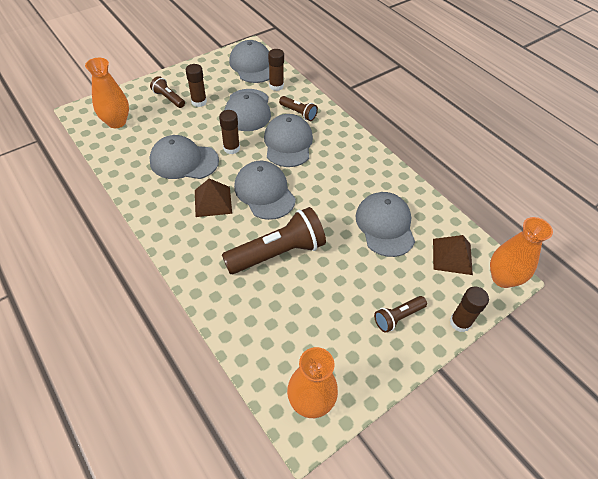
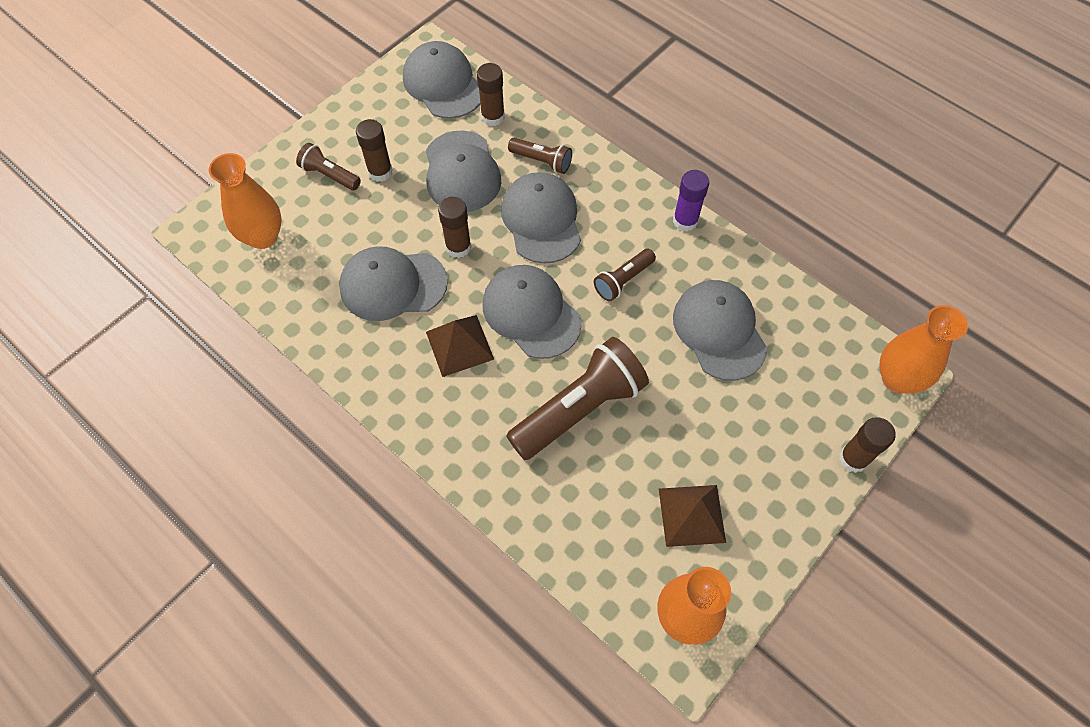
camera: 10 degrees left, 10 degrees up
brown flashlight [374,296,427,333] -> brown flashlight moved to [594,249,656,301]
brown pyramid [433,235,473,275] -> brown pyramid moved to [659,485,726,547]
none -> purple glue stick [673,170,709,231]

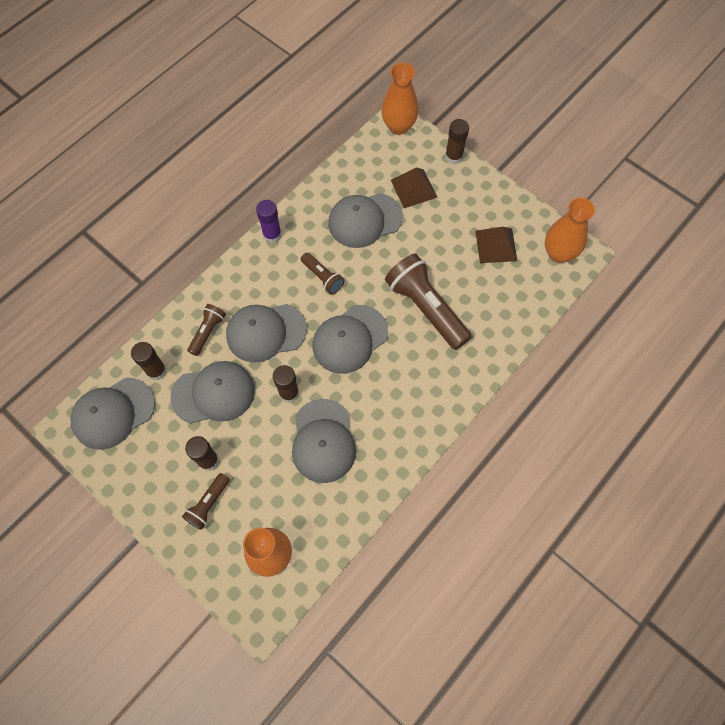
camera: 90 degrees left, 5 degrees up
brown pyramid [426,315,494,377] -> brown pyramid moved to [391,167,438,208]

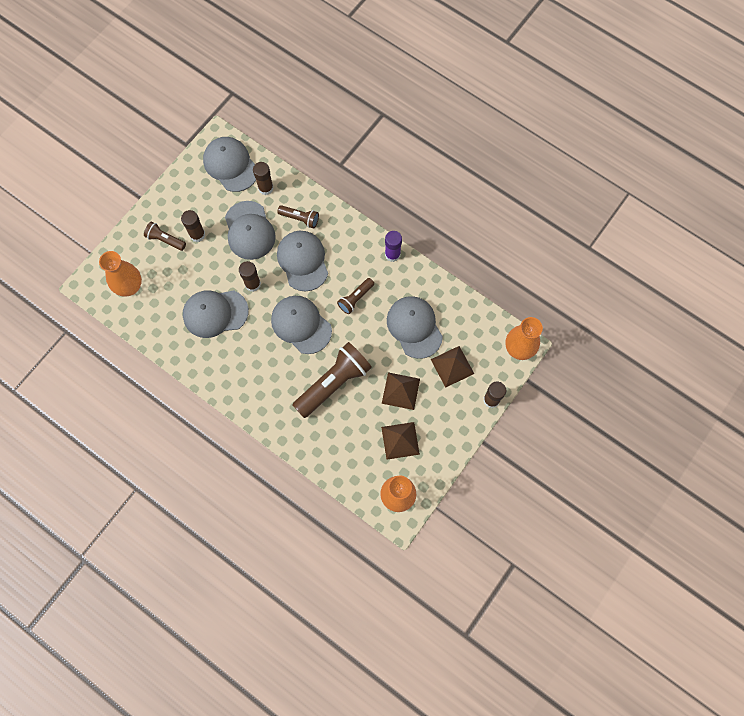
camera: 85 degrees right, 5 degrees up
none -> brown pyramid [382,372,420,410]

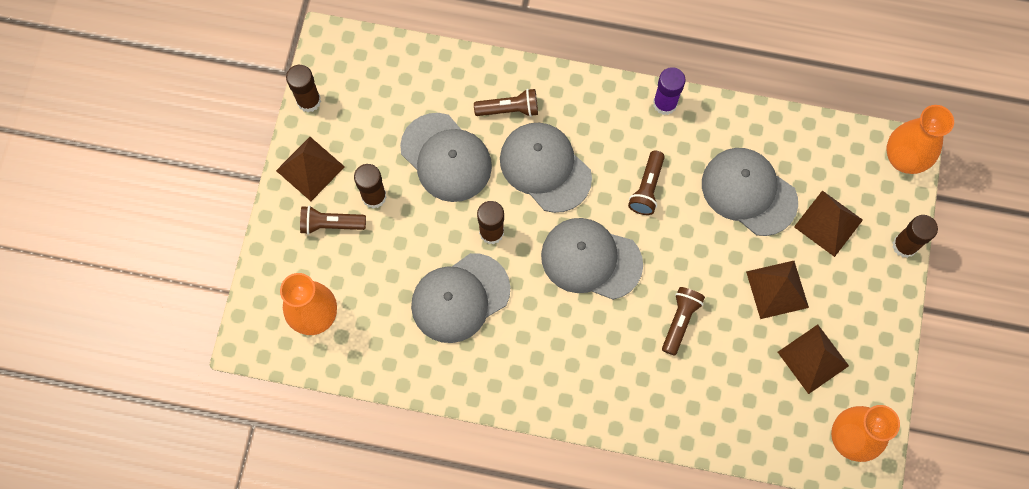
camera: 25 degrees left, 0 degrees up
grey cap [203,137,256,192] -> none
brown glue stick [253,162,274,195] -> brown glue stick moved to [286,65,321,112]
brown flashlight [293,342,372,418] -> brown flashlight [662,287,705,356], size x0.51
none -> brown pyramid [276,137,345,201]

